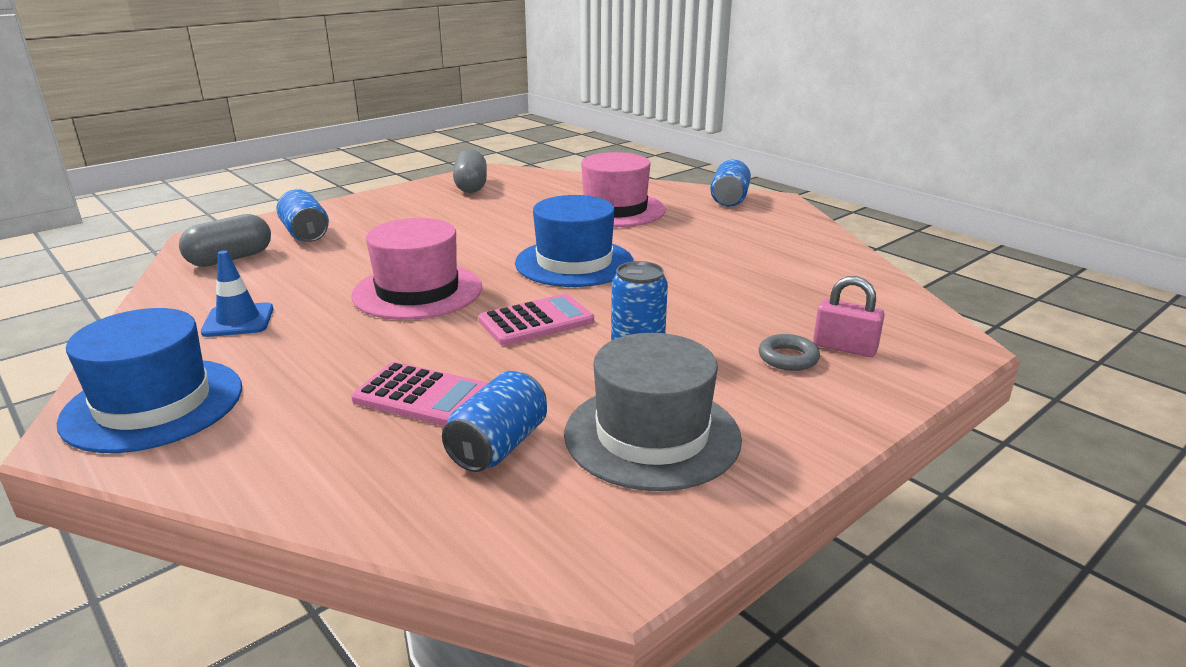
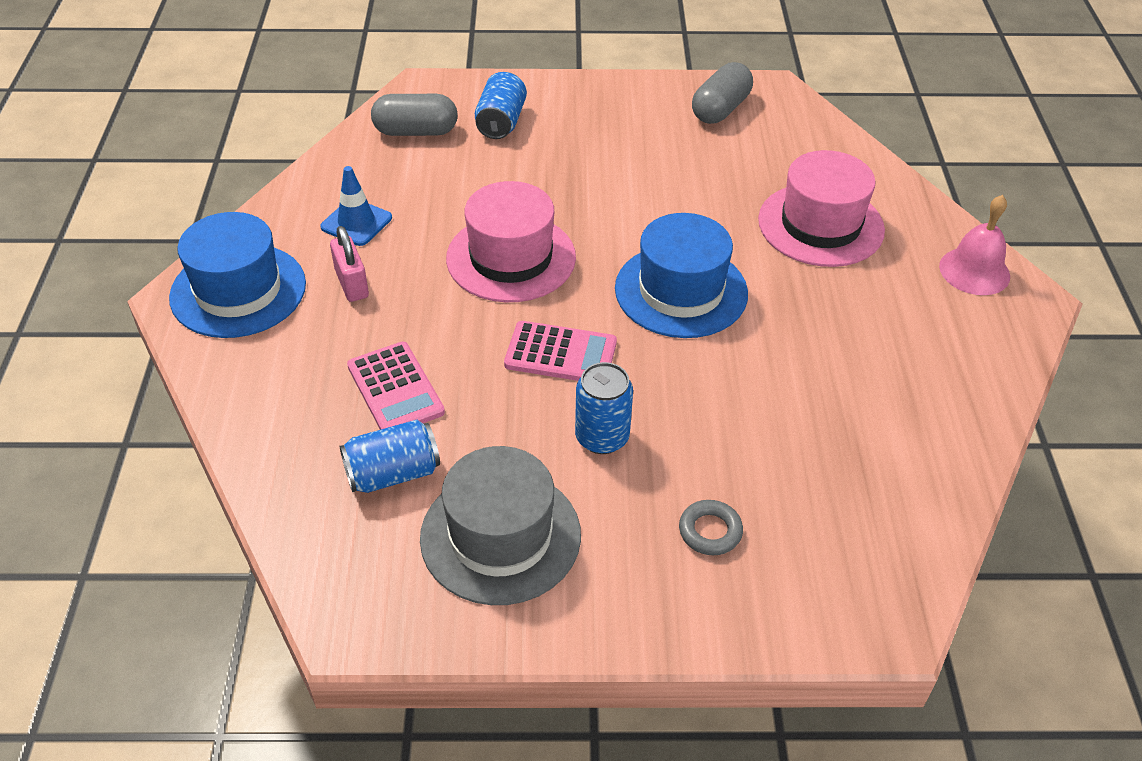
camera: 40 degrees right, 20 degrees up
blue can [710,160,751,207] -> pink bell [939,195,1010,295]
pink padlock [813,276,885,357] -> pink padlock moved to [330,226,369,302]

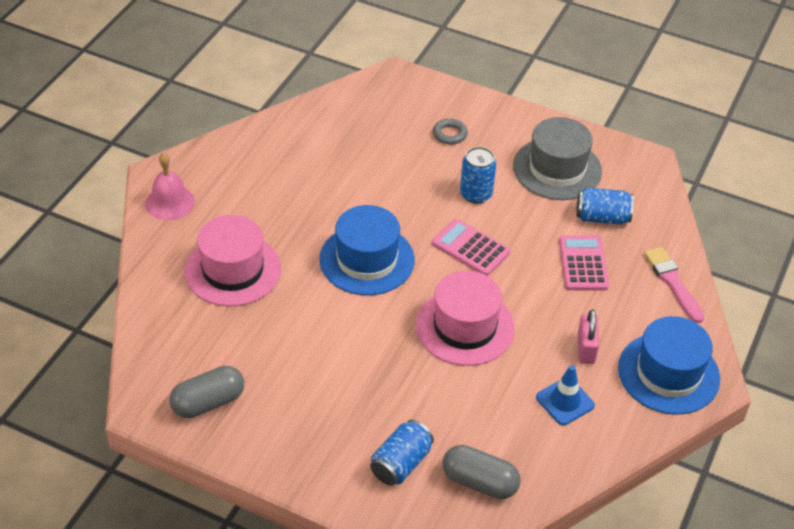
camera: 155 degrees left, 0 degrees up
none -> pink brush [644,247,704,323]

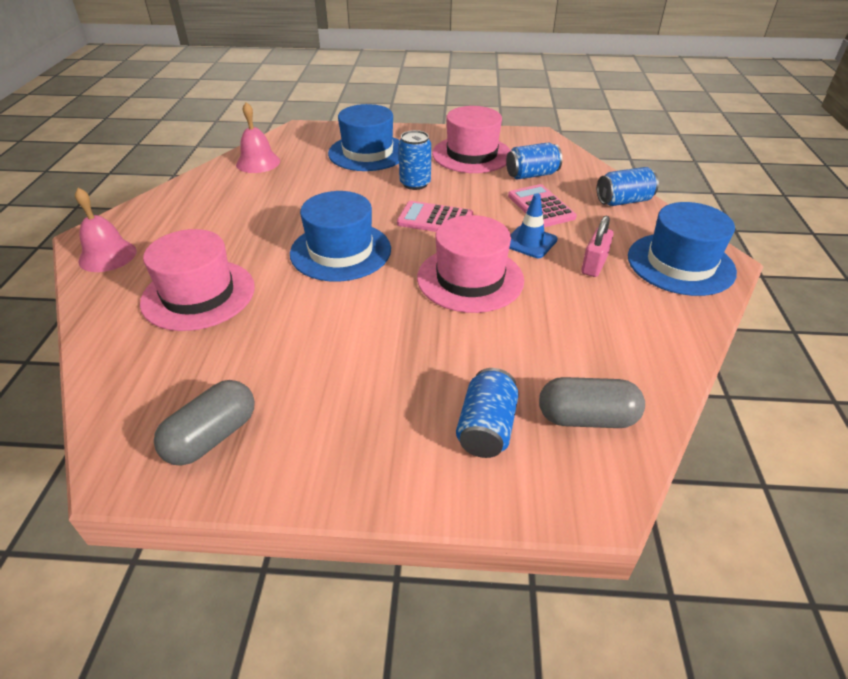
camera: 20 degrees left, 5 degrees down
grey ring [433,118,468,144] -> blue hat [328,104,400,171]
grey hat [513,117,602,200] -> pink hat [432,106,511,173]
blue traffic cone [536,365,595,425] -> blue traffic cone moved to [509,193,558,258]
pink padlock [578,309,599,364] -> pink padlock turned 45 degrees clockwise [581,216,613,277]
pink brush [644,247,704,323] -> blue can [597,167,659,206]
none -> pink bell [236,102,280,173]

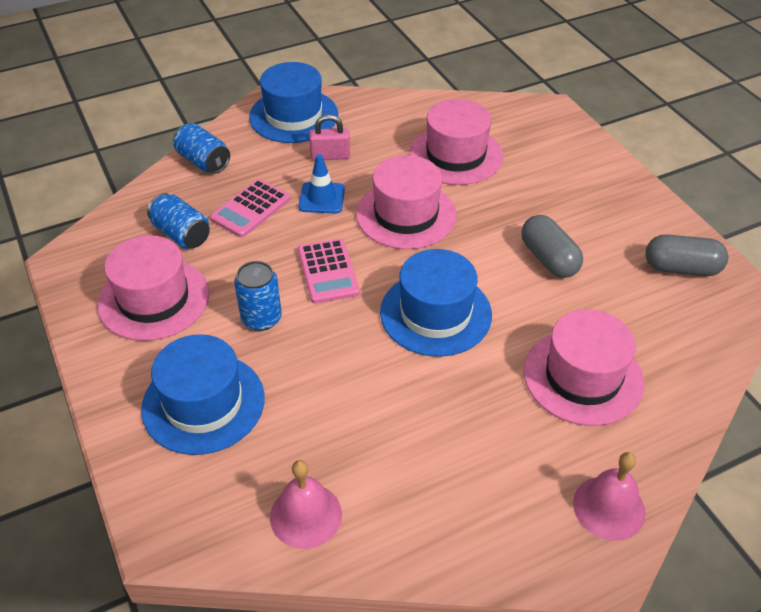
camera: 120 degrees left, 5 degrees up
blue can [456,368,519,458] -> none
grey capsule [539,377,645,428] -> grey capsule moved to [521,215,583,278]
none -> pink hat [409,99,503,185]

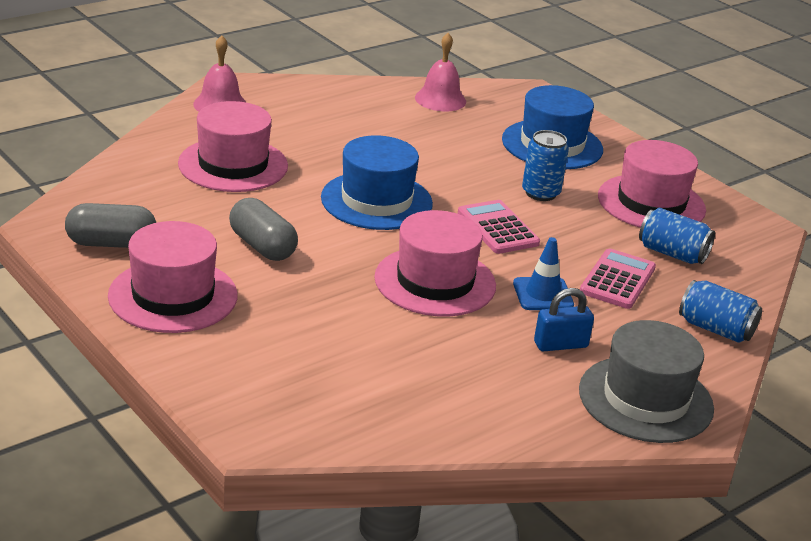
camera: 165 degrees right, 15 degrees down
blue hat [249,62,338,143] -> grey hat [579,320,714,443]
pink padlock [309,114,350,160] -> blue padlock [534,288,594,351]
pink hat [409,99,503,185] -> pink hat moved to [108,221,237,333]

